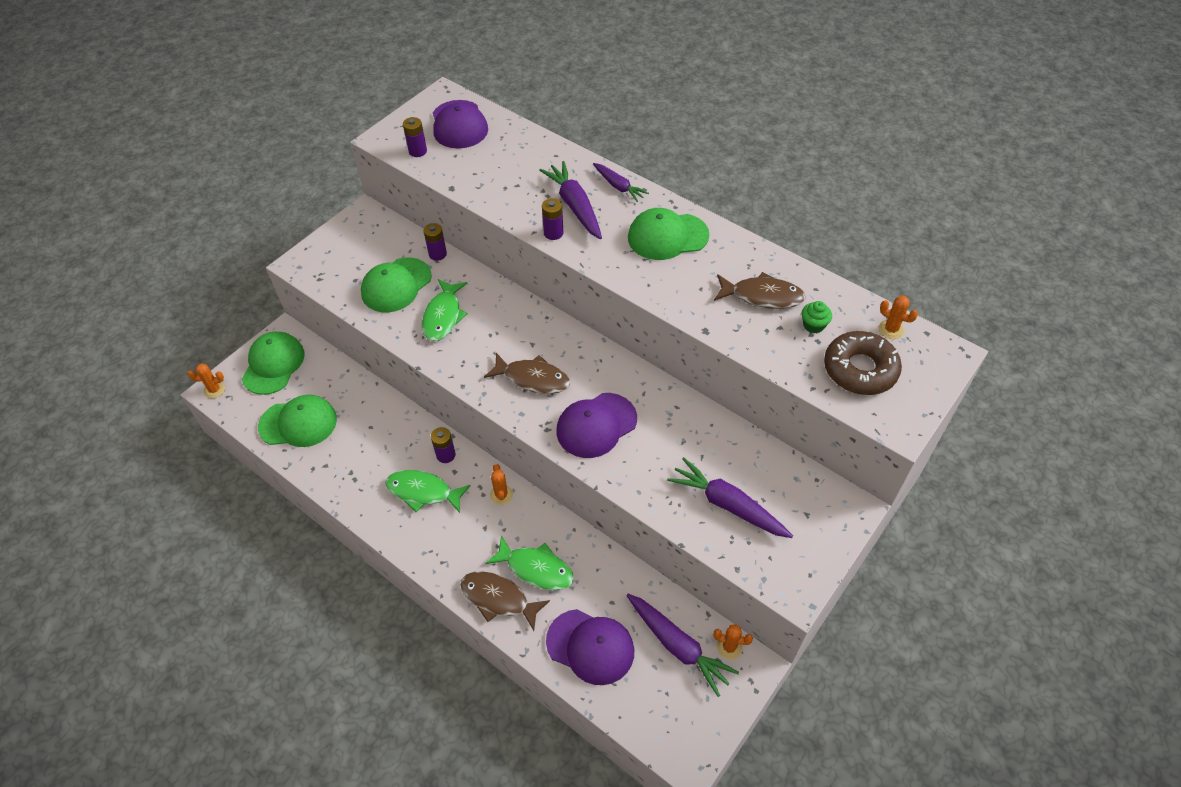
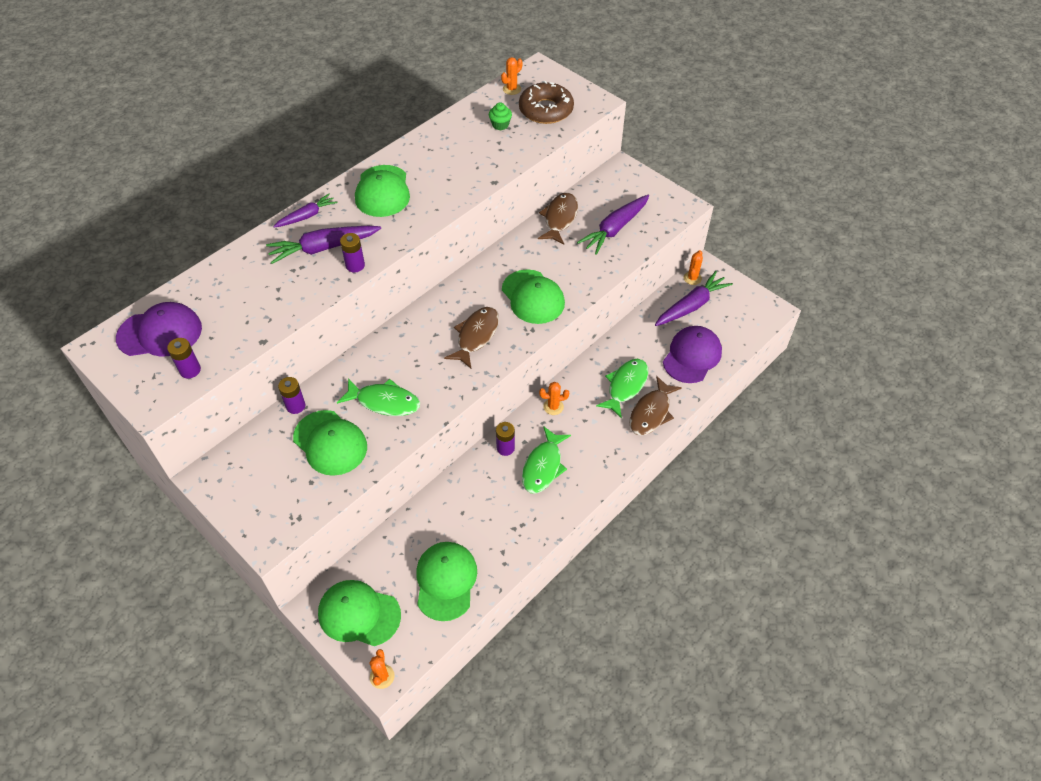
camera: 85 degrees left, 0 degrees up
purple cap [556,393,637,458] -> green cap [502,269,565,324]
brown fish [714,272,806,309] -> brown fish moved to [538,193,578,245]

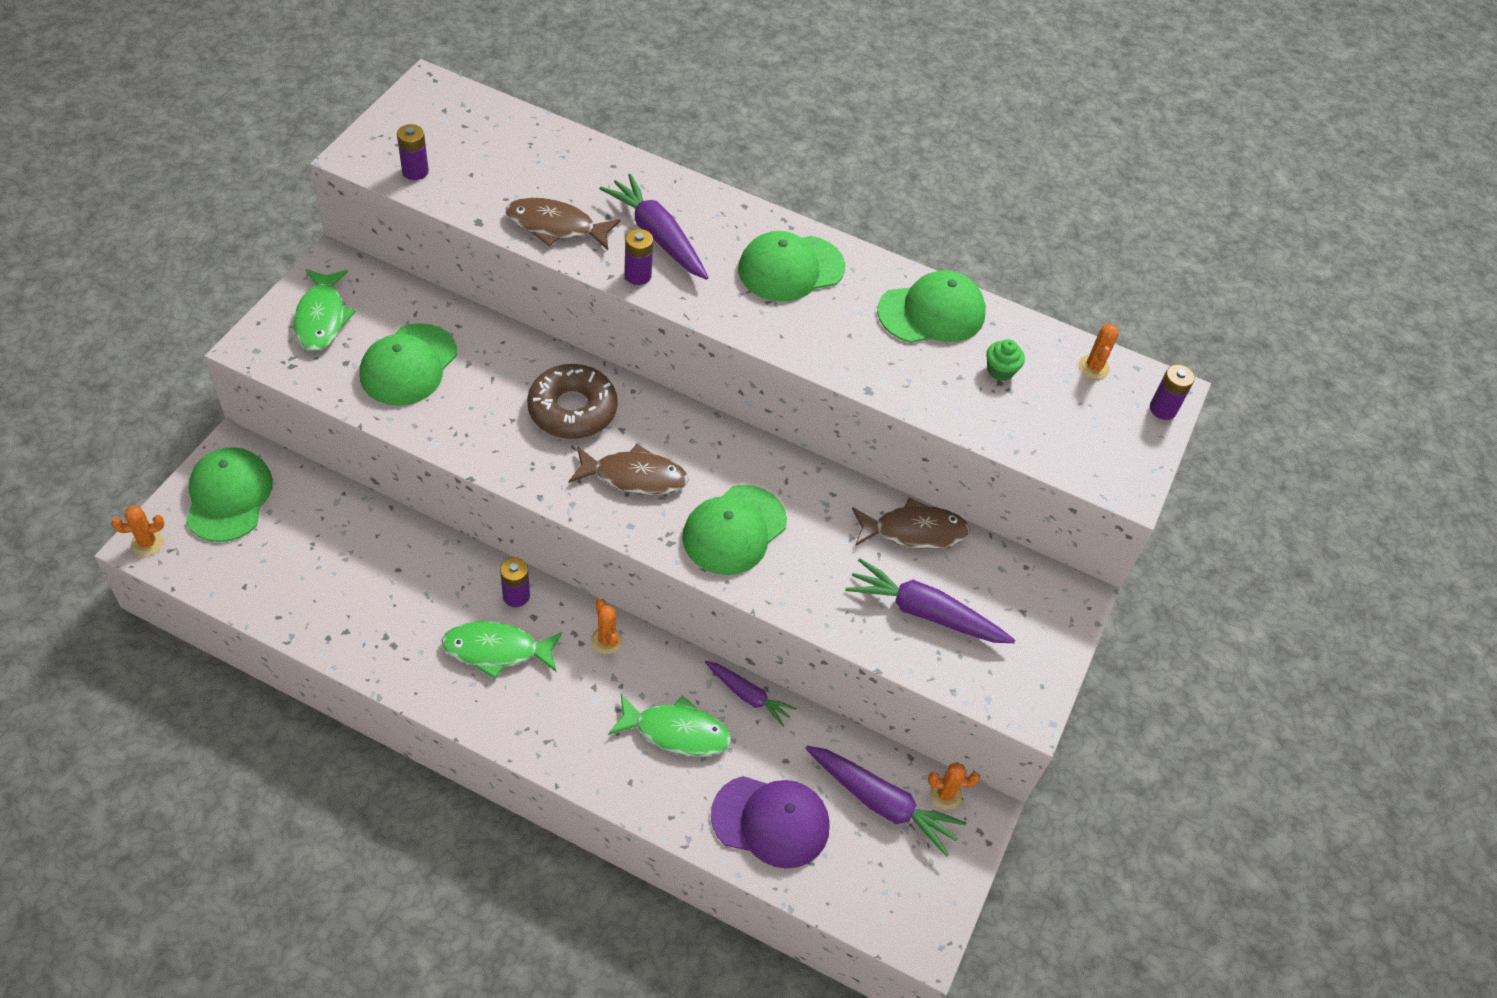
camera: 65 degrees right, 0 degrees up
purple cap [116,302,202,356] -> none
purple carrot [273,194,337,228] -> purple carrot moved to [705,661,796,727]
purple battery [278,377,305,414] -> purple battery moved to [1150,365,1195,420]
green fish [337,378,420,416] -> green fish moved to [294,269,356,351]
green cap [416,542,477,621] -> green cap moved to [877,270,986,343]
orange cactus [501,57,523,95] -> orange cactus turned 75 degrees clockwise [1079,324,1119,379]
brown donut [519,81,574,124] -> brown donut moved to [527,364,618,439]
brown fish [630,376,682,435] -> brown fish moved to [506,198,621,250]

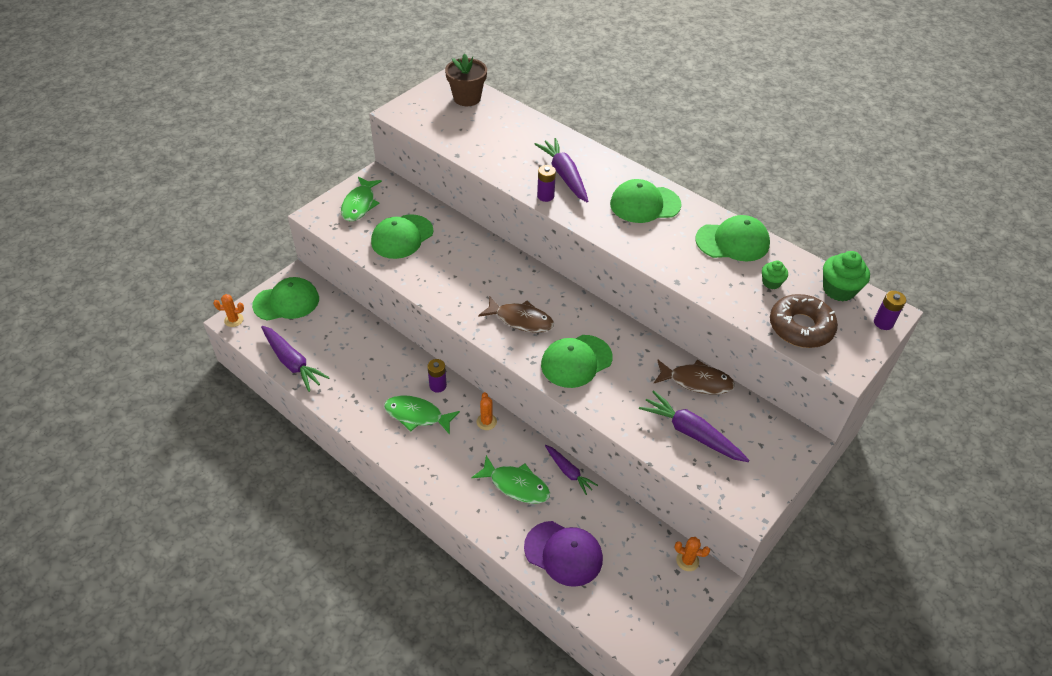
camera: 20 degrees right, 5 degrees down
green cap [186,447,273,542] -> green cap turned 60 degrees clockwise [252,277,319,321]
purple battery [397,124,429,180] -> none
brown fish [506,198,621,250] -> none
brown donut [527,364,618,439] -> brown donut moved to [770,294,838,348]
purple carrot [805,746,966,857] -> purple carrot moved to [261,326,330,392]
orange cactus [1079,324,1119,379] -> green cupcake [823,251,870,301]
none -> brown flower pot [445,53,487,106]

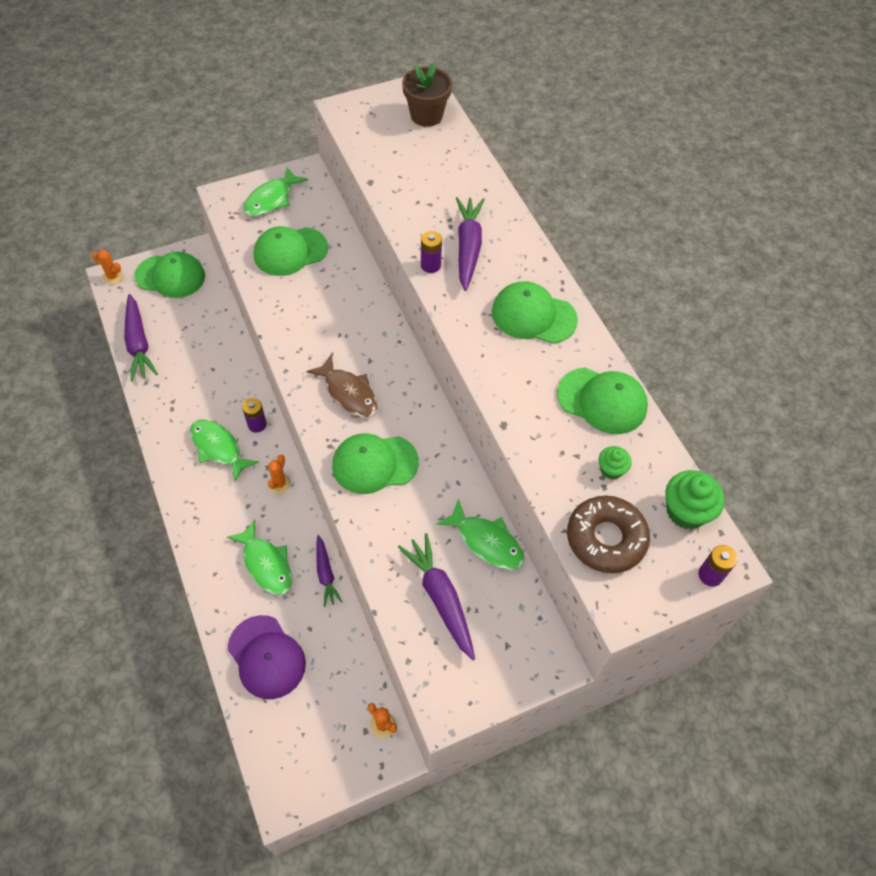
camera: 25 degrees right, 10 degrees up
brown fish [654,360,735,394] -> green fish [436,499,525,570]

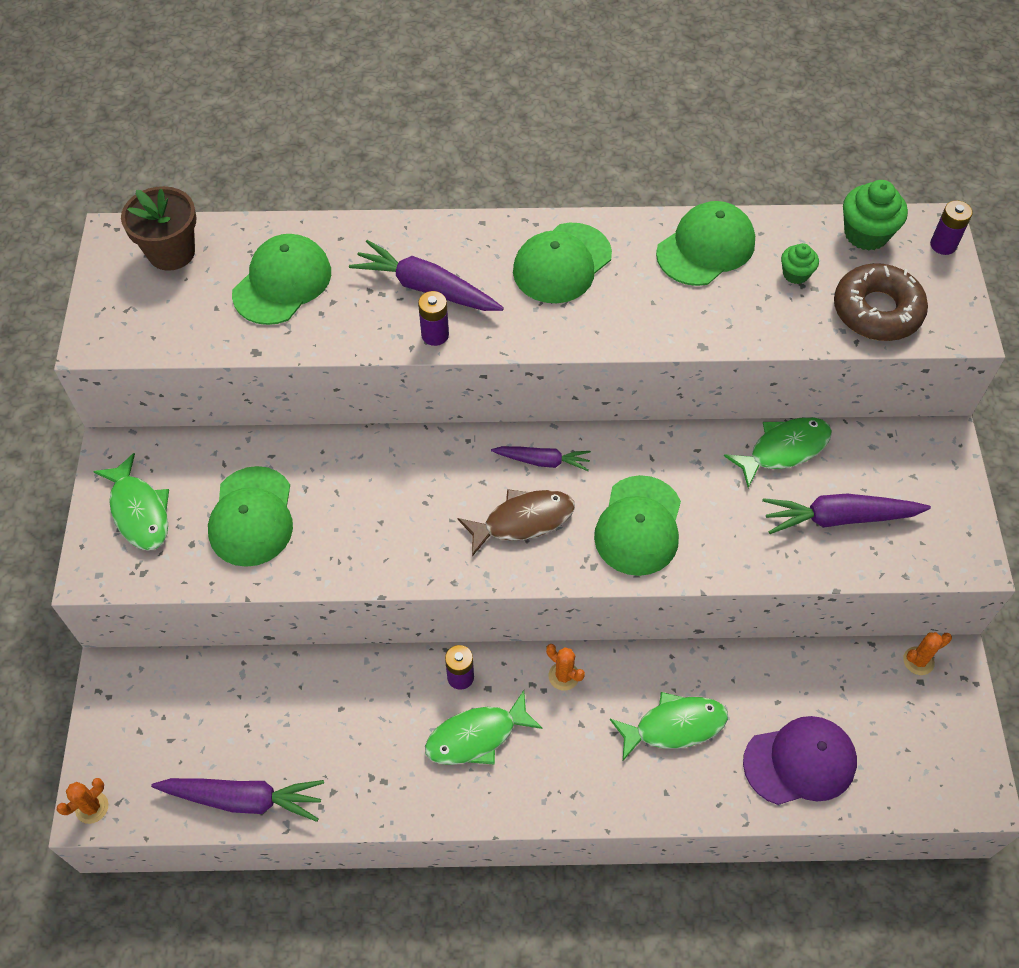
camera: 65 degrees left, 0 degrees up
green cap [135,252,205,298] -> green cap moved to [232,234,331,325]
purple carrot [316,535,342,607] -> purple carrot moved to [491,446,591,471]

